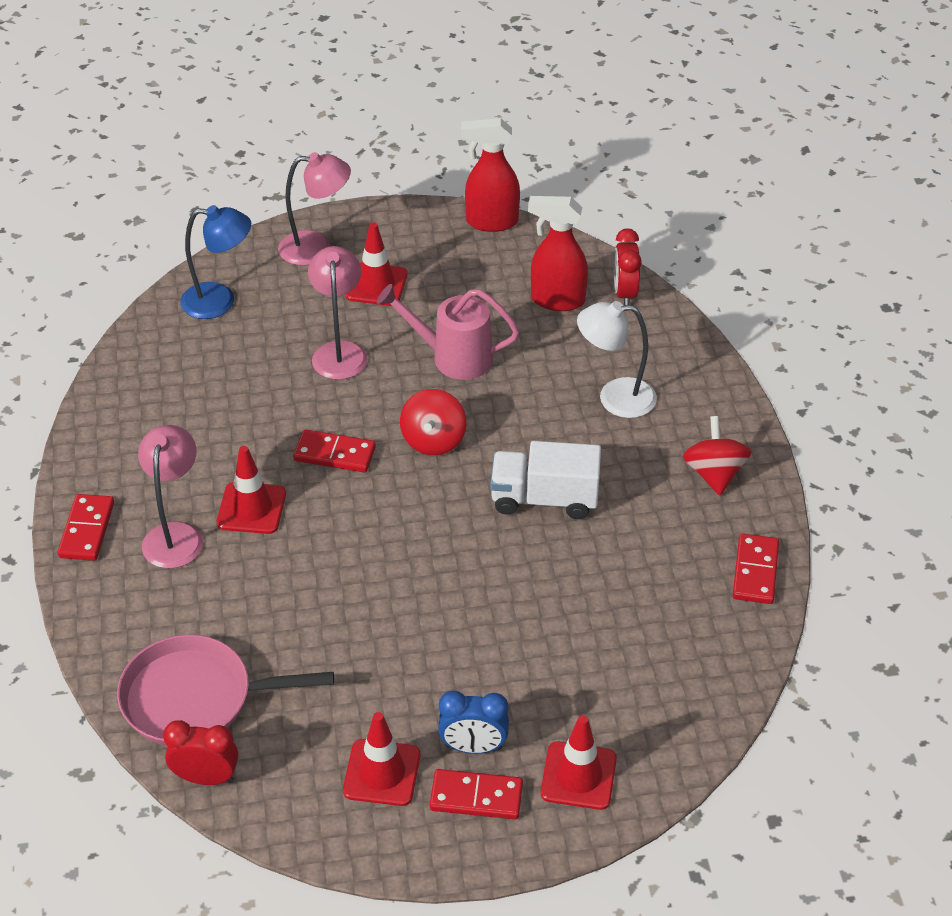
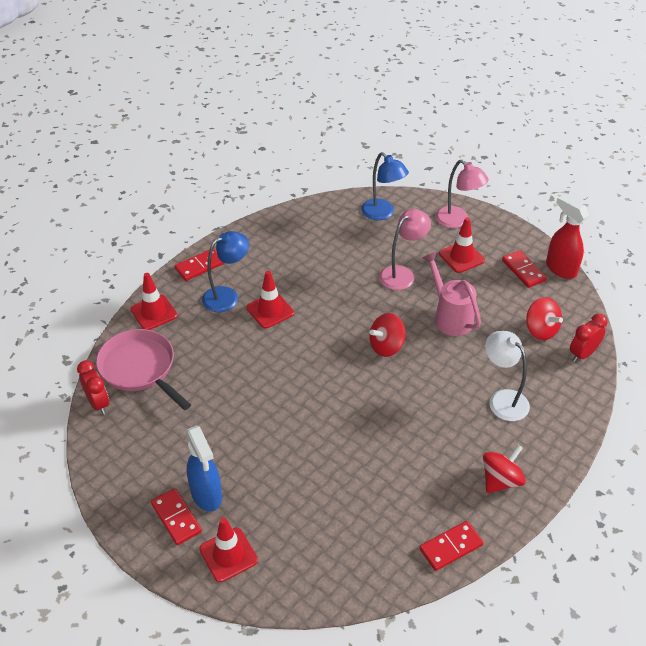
camera: 50 degrees right, 0 degrees up
pink lamp [138,425,203,569] -> blue lamp [202,231,249,312]
red domino [293,429,376,473] -> red domino moved to [502,250,547,288]
red traffic cone [343,712,420,806] -> red traffic cone moved to [131,273,178,330]
blue clock [438,691,509,754] -> blue spray bottle [186,425,222,512]
white truck [490,441,601,519] -> none
red spray bottle [528,196,588,311] -> red spinning top [526,297,563,340]

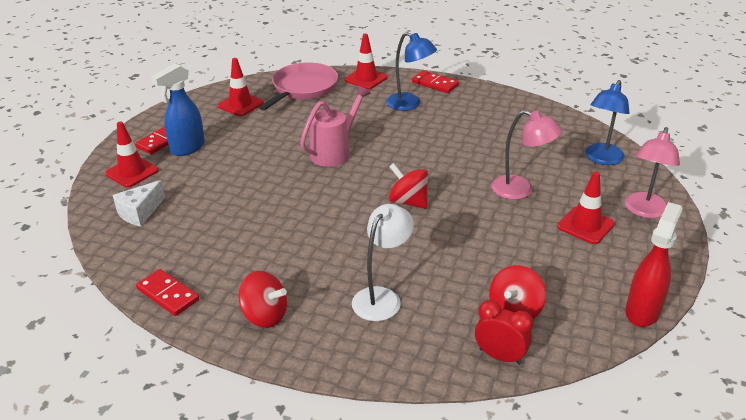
camera: 70 degrees right, 10 degrees down
red clock [77,360,109,414] -> none
red traffic cone [247,271,294,329] -> red traffic cone moved to [218,58,264,116]
pink watering can [422,251,481,336] -> pink watering can moved to [300,85,371,167]
red domino [502,250,547,288] -> none
none -> white cheese [112,180,165,227]

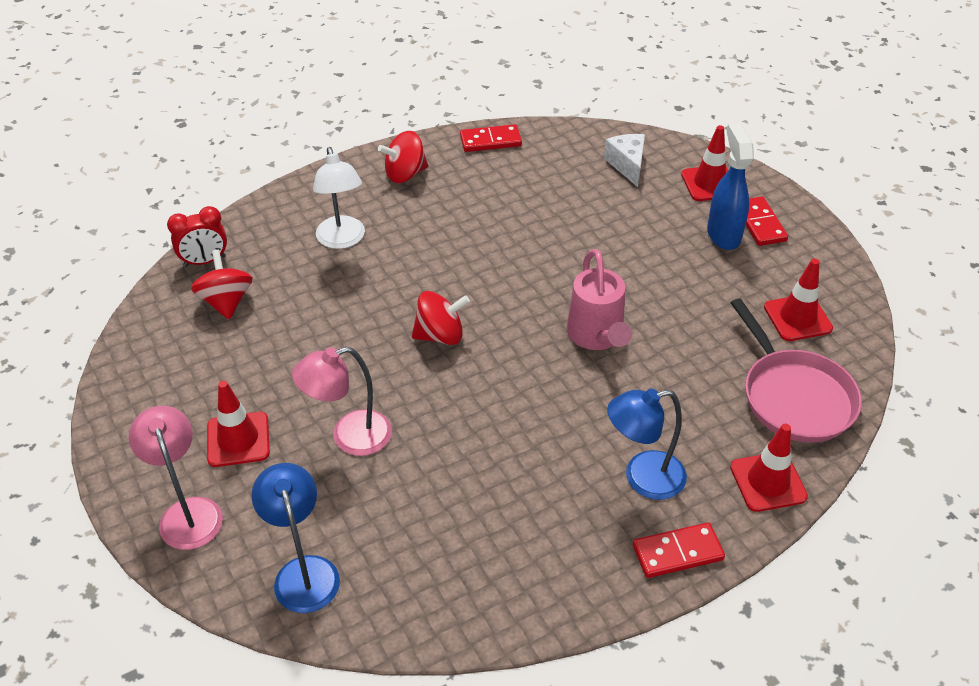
camera: 130 degrees right, 10 degrees up
red spray bottle [625,202,683,327] -> none

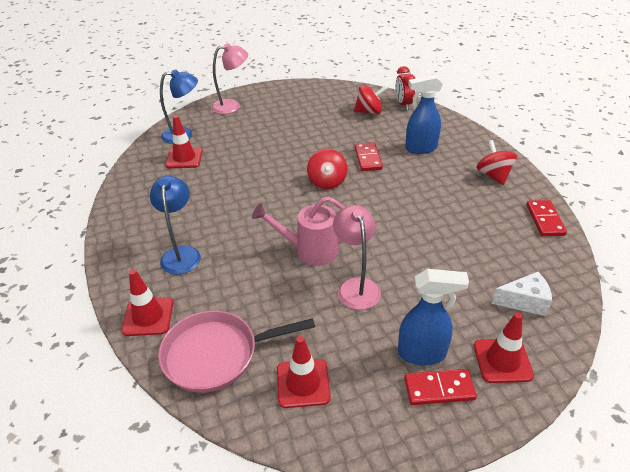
camera: 100 degrees right, 5 degrees down
red traffic cone [207,381,270,467] -> red traffic cone moved to [165,115,203,168]
pink lamp [292,347,392,456] -> pink lamp moved to [333,205,381,310]
white lamp [313,147,365,249] -> blue spray bottle [405,74,443,154]
red domino [633,523,725,578] -> red domino moved to [355,142,383,171]

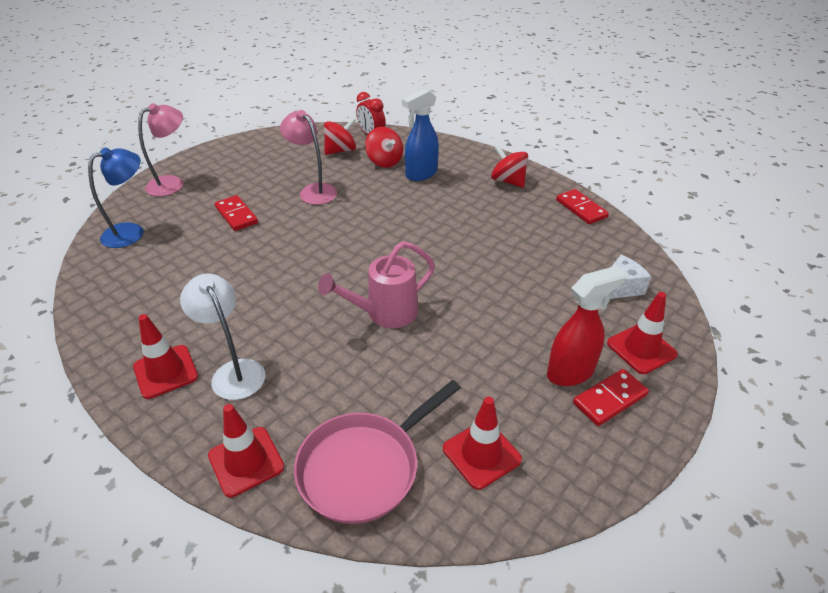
camera: 30 degrees left, 0 degrees up
blue lamp [150,176,201,275] -> white lamp [180,273,265,400]
red traffic cone [165,115,203,168] -> red traffic cone moved to [133,314,198,399]
red spinning top [307,149,347,189] -> red spinning top moved to [365,127,403,168]
pink lamp [333,205,381,310] -> pink lamp moved to [280,110,337,205]
red domino [355,142,383,171] -> red domino moved to [214,195,258,231]
blue spray bottle [398,269,469,366] -> red spray bottle [547,266,627,386]

